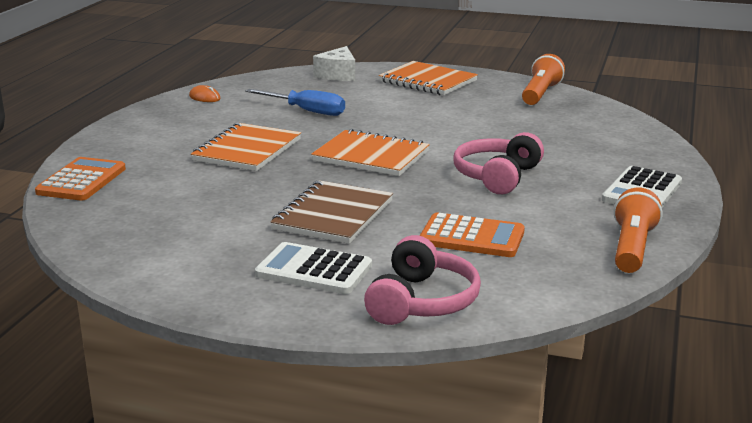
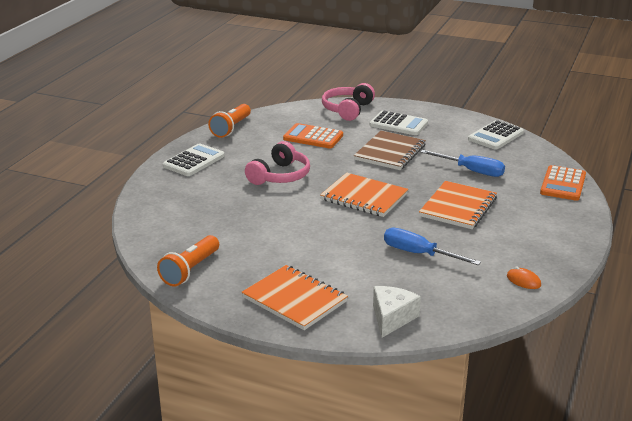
camera: 175 degrees left, 5 degrees up
none -> blue screwdriver [421,150,505,177]
none -> white calculator [468,120,524,150]

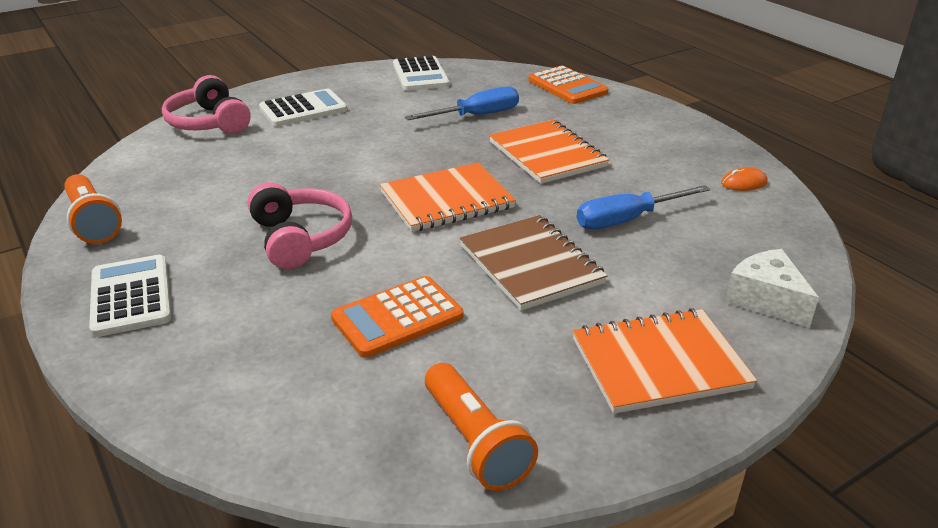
camera: 55 degrees left, 5 degrees up
orange calculator [283,123,343,148] -> orange calculator moved to [331,276,463,358]
brown notebook [354,131,426,170] -> brown notebook moved to [460,215,607,311]

